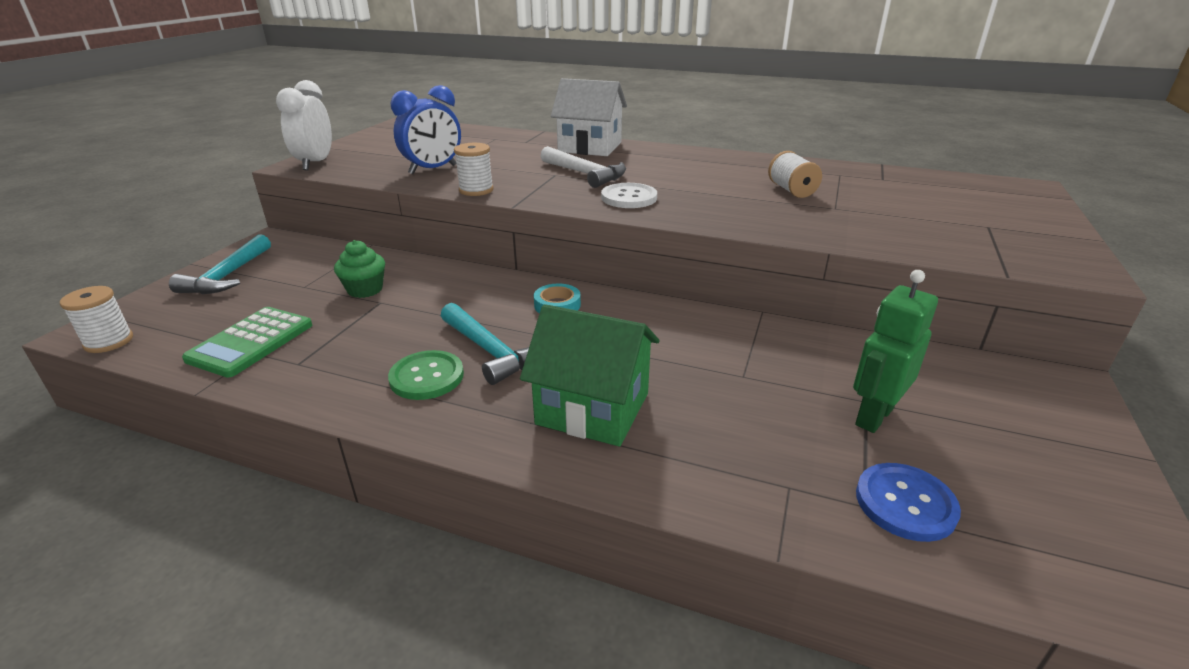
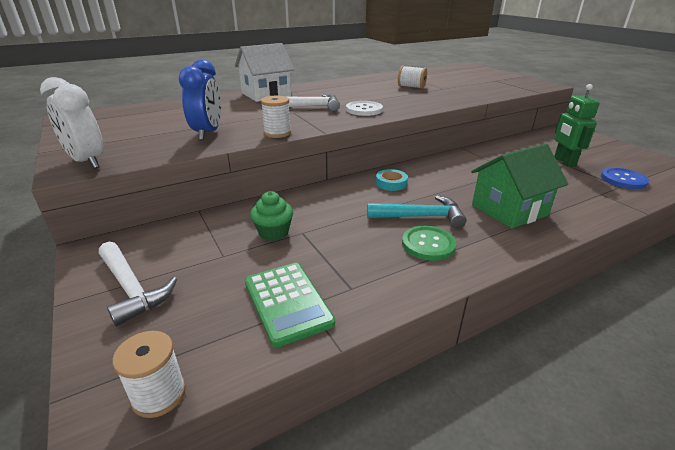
camera: 50 degrees left, 0 degrees up
turquoise hammer [169,234,271,294] -> white hammer [99,242,177,326]

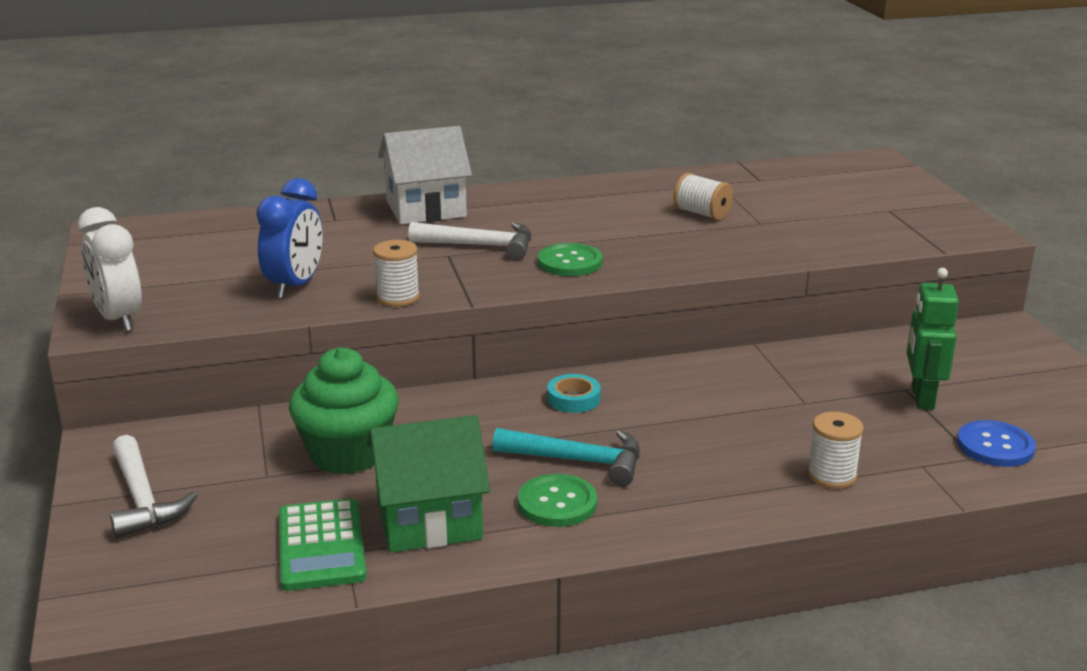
camera: 15 degrees right, 5 degrees down
white spool [112,331,186,418] -> white spool moved to [807,412,864,489]
green cupcake [250,191,293,241] -> green cupcake [289,347,399,474], size x1.74
white button [346,101,383,116] -> green button [538,243,603,276]
green house [471,144,568,229] -> green house moved to [367,415,490,552]

